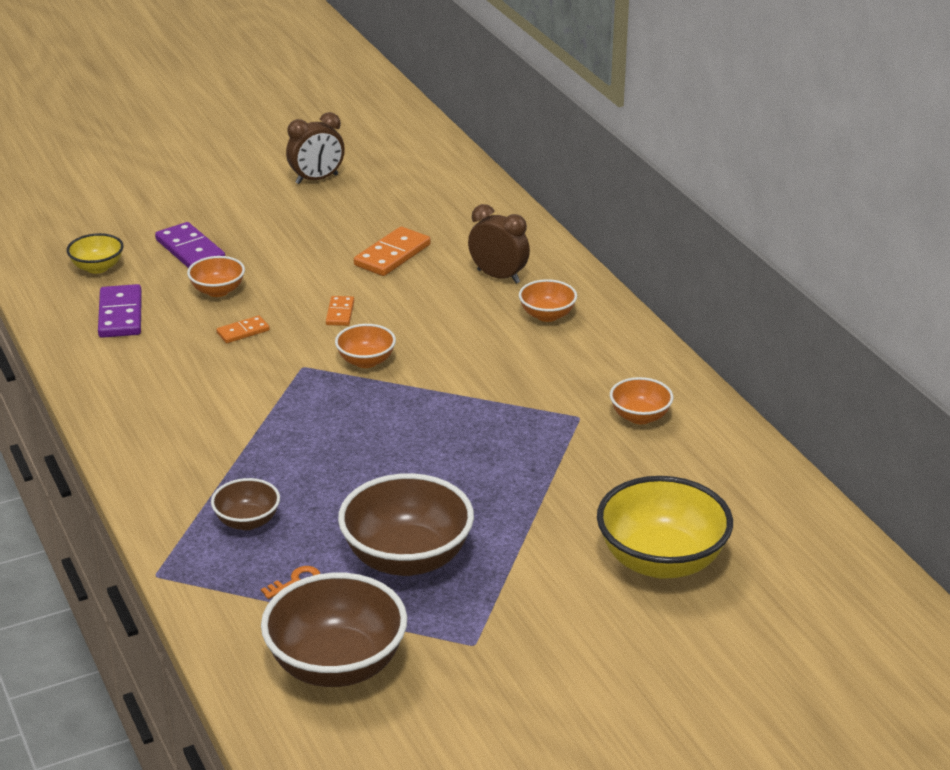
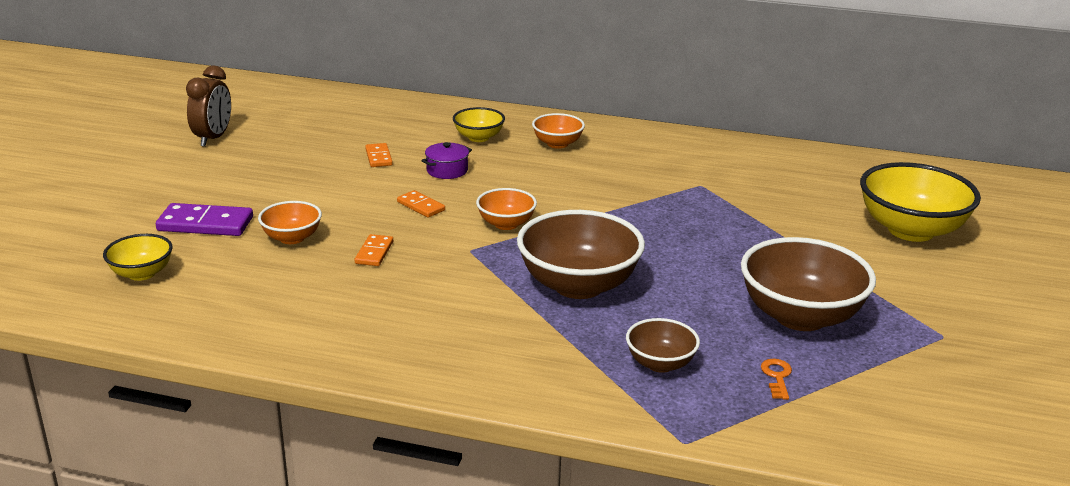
camera: 50 degrees left, 5 degrees down
purple domino [98,284,142,338] -> none
brown bowl [261,573,407,687] -> brown bowl moved to [517,210,645,299]
orange domino [354,227,431,276] -> orange domino [365,143,393,167], size x0.57
brown clock [468,204,530,284] -> yellow bowl [453,107,505,142]
orange bowl [610,377,673,424] -> none
none -> purple pot [422,142,472,179]

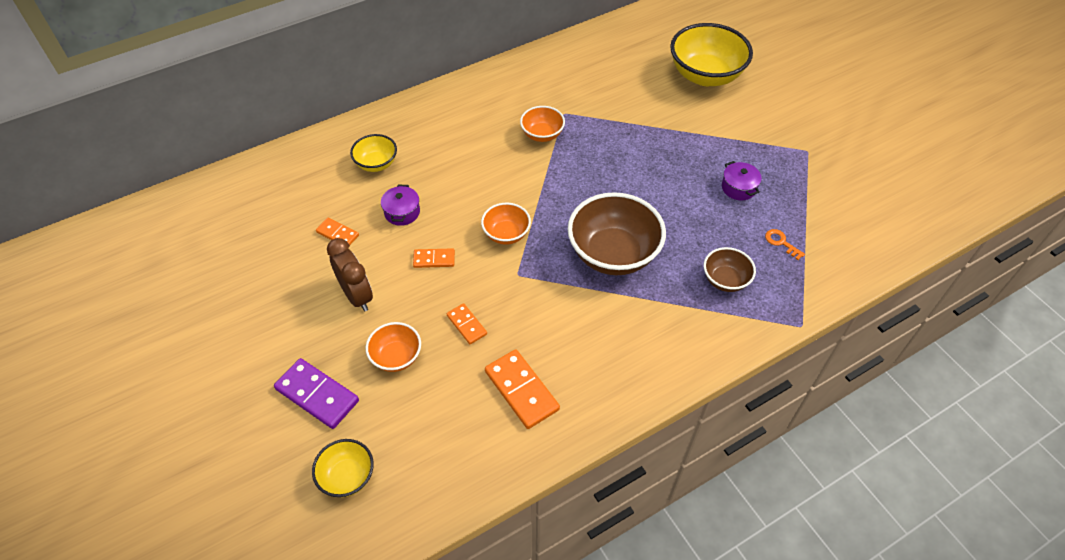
camera: 45 degrees left, 25 degrees up
purple domino [156,203,253,236] -> purple domino turned 75 degrees clockwise [274,358,359,429]
brown clock [186,66,231,147] -> brown clock moved to [327,238,373,311]
orange bowl [532,113,585,149] -> orange bowl moved to [520,106,565,142]
brown bowl [741,237,876,331] -> purple pot [722,161,762,200]
none -> orange domino [485,349,560,429]

